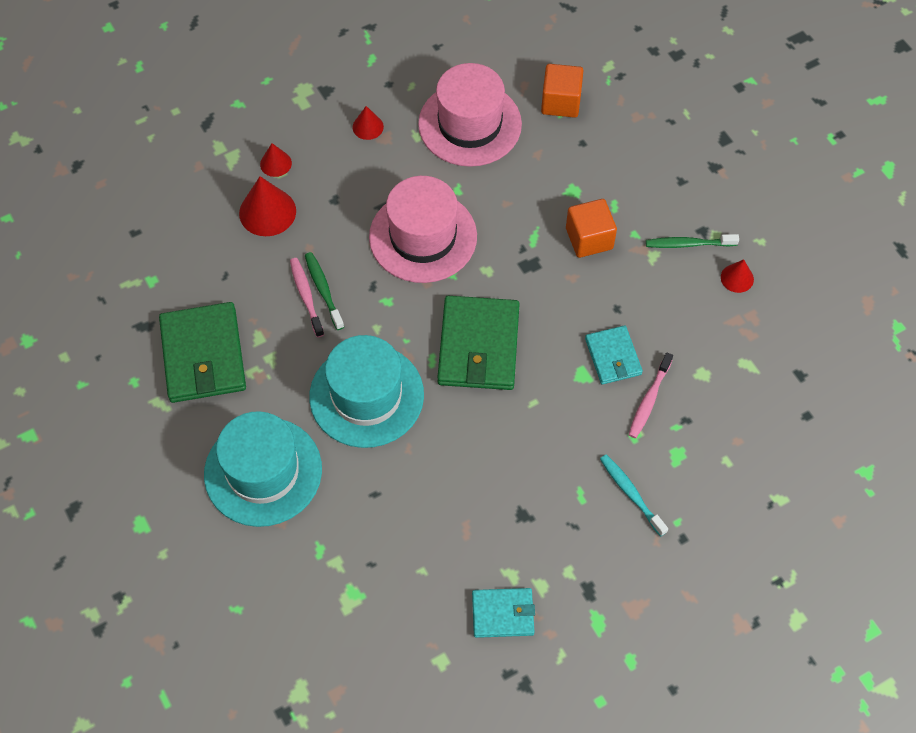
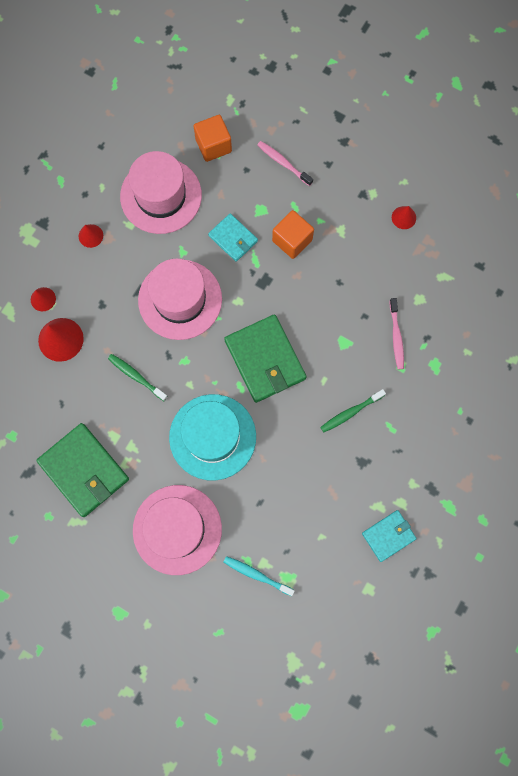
camera: 30 degrees left, 15 degrees up
turquoise hat [204,411,322,527] -> pink hat [133,485,222,575]
pink toothbrush [290,258,324,338] -> pink toothbrush moved to [257,141,313,186]
turquoise wallet [585,325,643,384] -> turquoise wallet moved to [208,213,258,262]
turquoise toothbrush [600,454,668,536] -> turquoise toothbrush moved to [223,556,295,596]
green toothbrush [646,234,739,248] -> green toothbrush moved to [320,389,386,432]

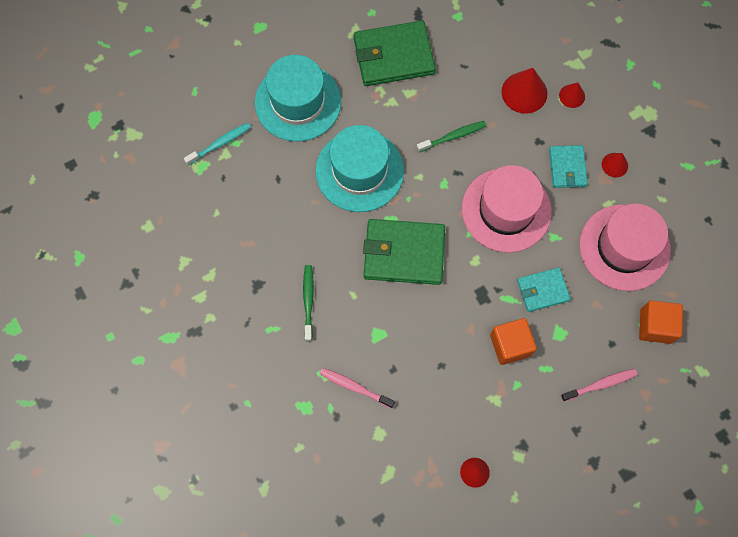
camera: 120 degrees right, 5 degrees down
pink hat [133,485,222,575] -> turquoise hat [255,55,341,142]
turquoise wallet [362,510,417,562] -> turquoise wallet moved to [549,145,588,188]

